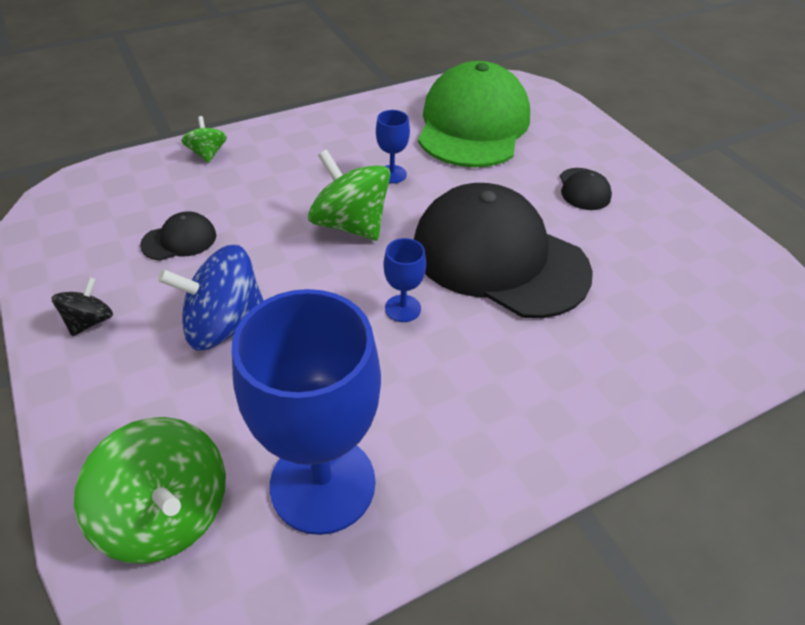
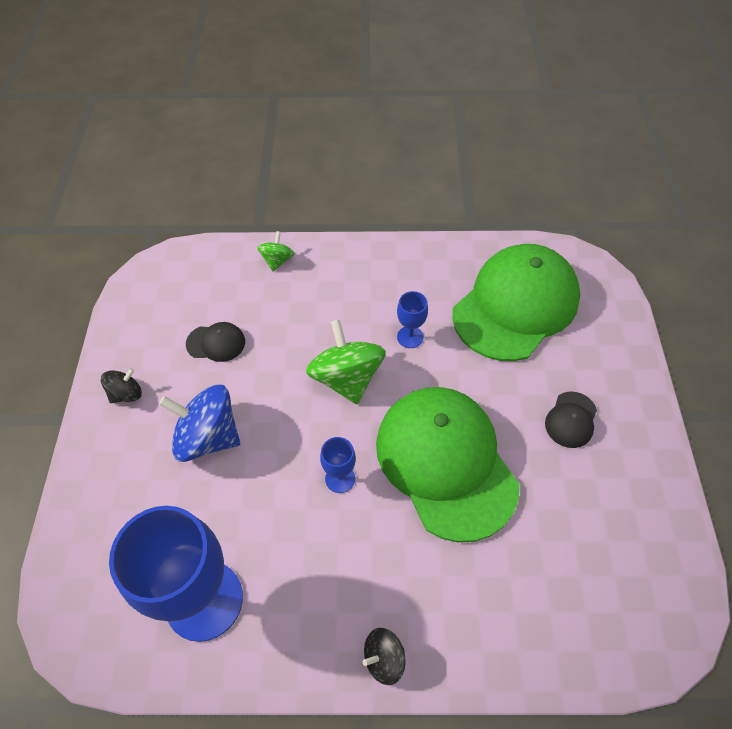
camera: 30 degrees right, 10 degrees up
green spinning top [74,417,226,564] -> none
black cap [414,183,593,318] -> green cap [376,387,520,542]
none -> black spinning top [363,628,406,685]

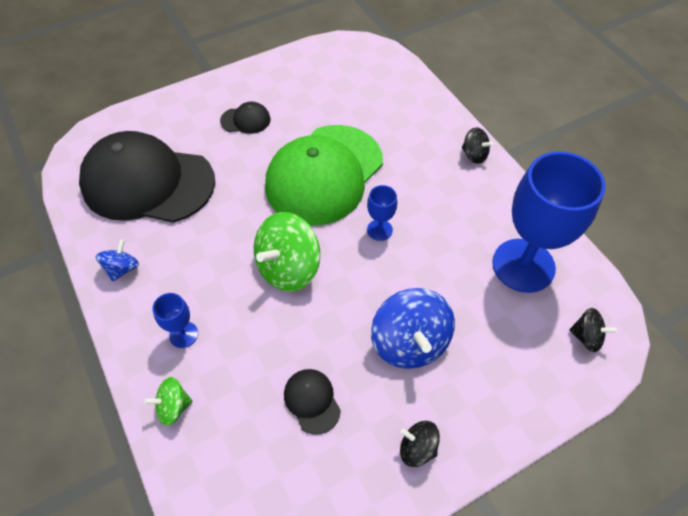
camera: 120 degrees left, 0 degrees up
blue goblet [397,291,428,348] -> blue goblet moved to [152,293,198,348]
green cap [453,244,580,361] -> black cap [79,131,215,223]
none -> blue spinning top [96,240,139,282]
none -> black spinning top [569,308,617,352]

